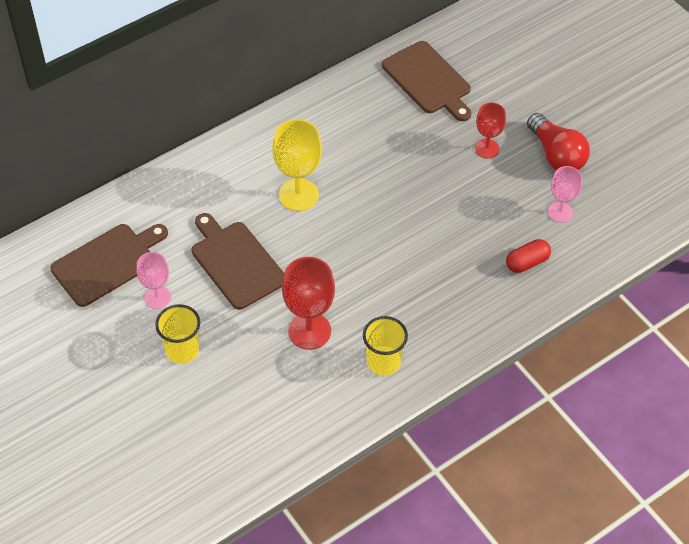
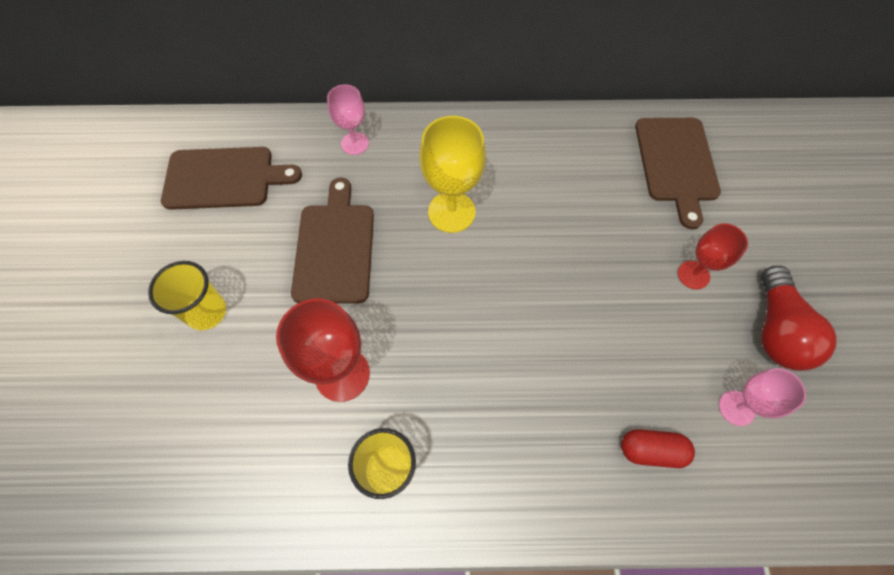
camera: 35 degrees right, 10 degrees up
pink goblet [137,252,171,309] -> pink goblet moved to [327,84,369,155]

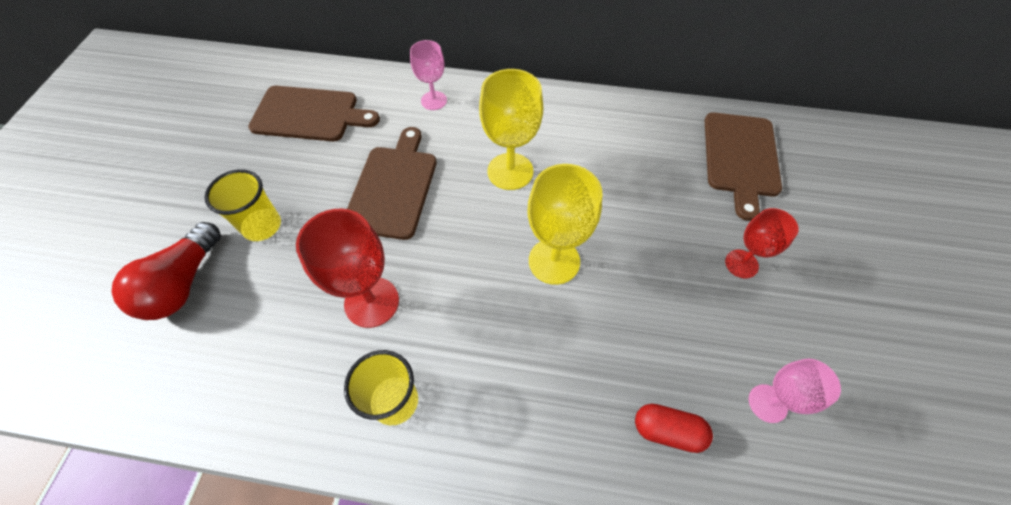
camera: 10 degrees right, 5 degrees down
red light bulb [761,266,837,371] -> red light bulb moved to [112,222,221,320]
none -> yellow goblet [527,164,602,285]

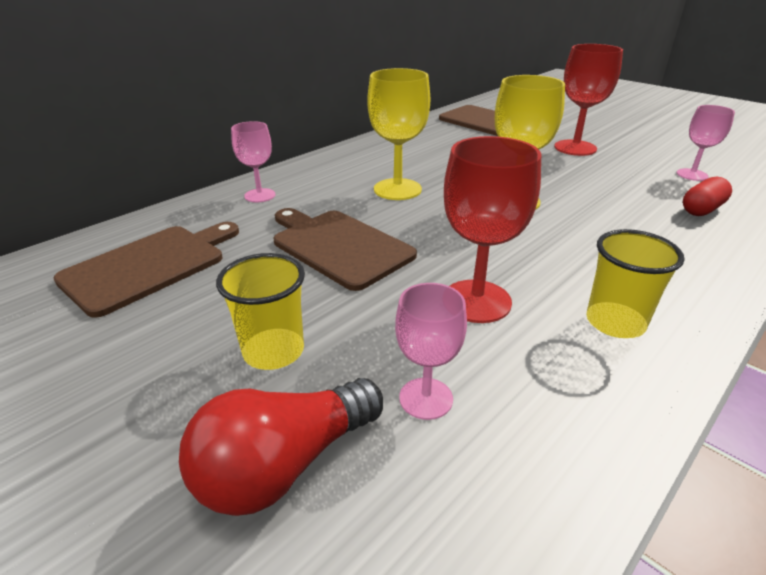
camera: 55 degrees left, 25 degrees down
red light bulb [112,222,221,320] -> red light bulb turned 90 degrees clockwise [179,378,383,516]
red goblet [725,208,798,279] -> red goblet [554,44,623,156], size x1.60
none -> pink goblet [395,283,467,420]

